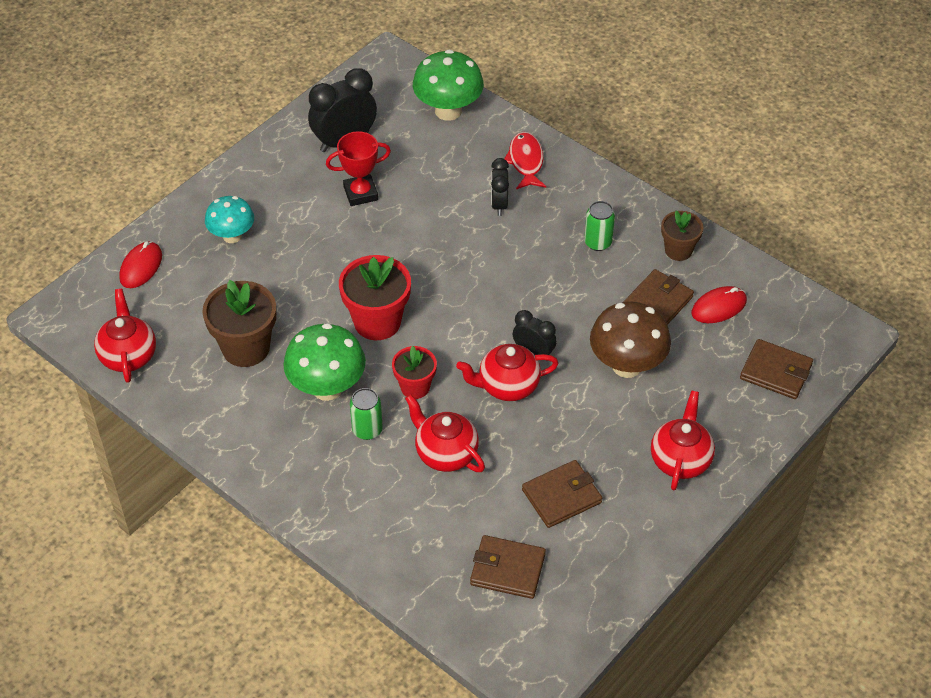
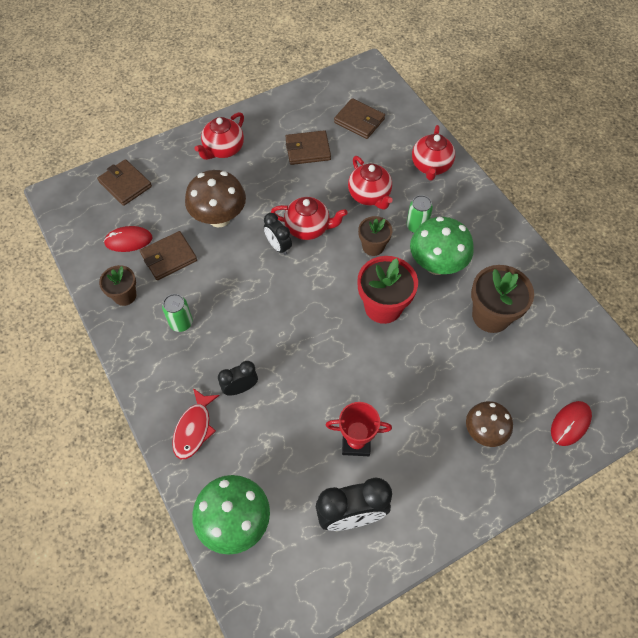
camera: 160 degrees left, 10 degrees up
red teapot [94,289,156,383] -> red teapot moved to [412,125,455,180]
turquoise mushroom [205,196,254,243] -> brown mushroom [466,401,513,447]
red flower pot [392,346,437,399] -> brown flower pot [358,216,392,256]
black clock [491,158,509,216] -> black clock turned 135 degrees counterclockwise [218,361,258,396]

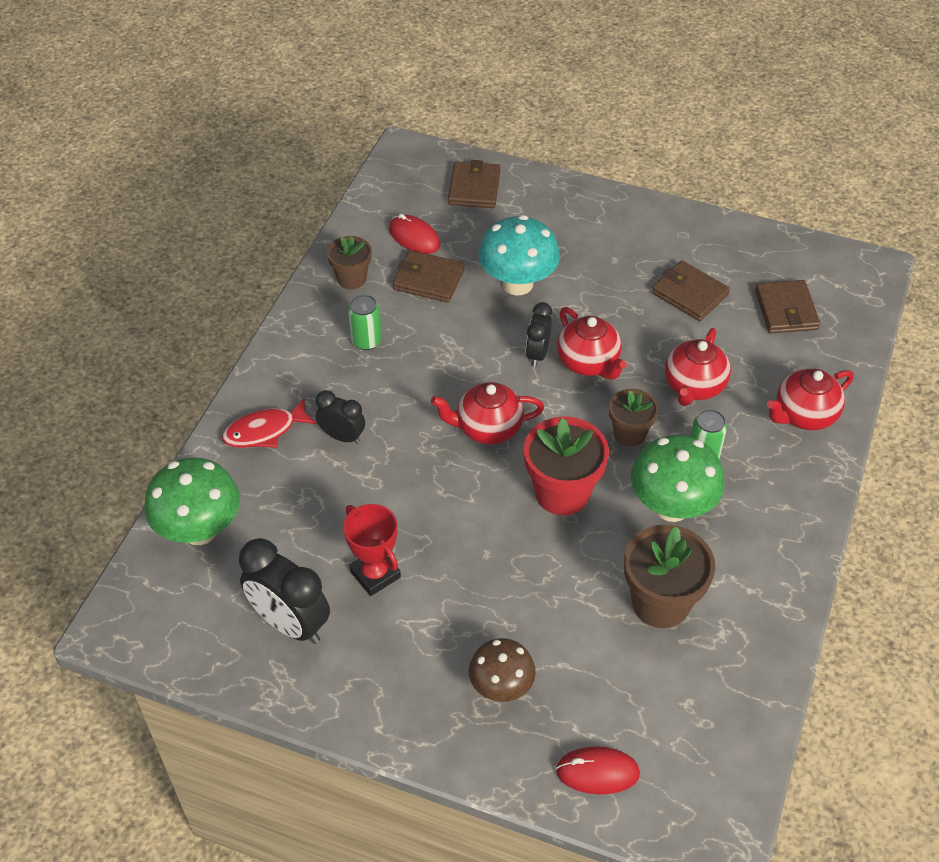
camera: 50 degrees right, 10 degrees down
brown mushroom [185,170,246,227] -> turquoise mushroom [478,215,560,295]
red teapot [194,112,244,160] -> red teapot moved to [431,382,544,444]

